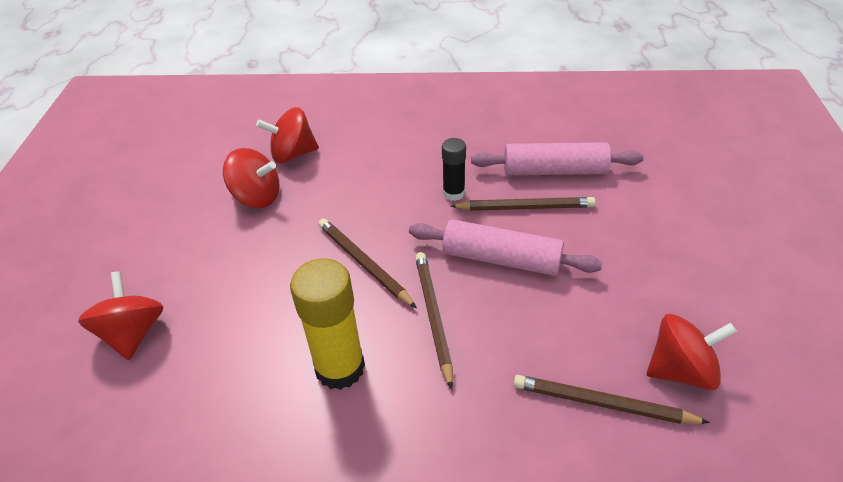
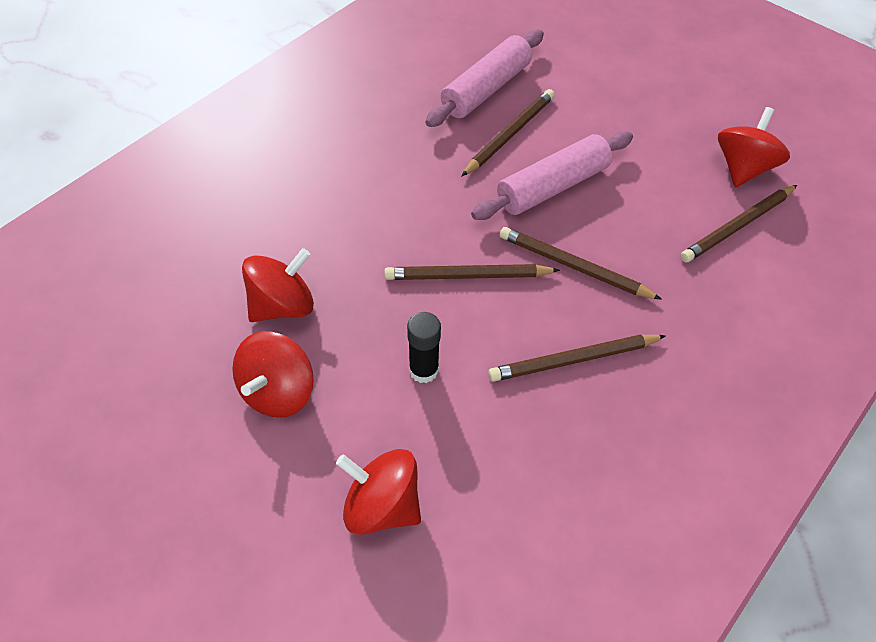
camera: 55 degrees left, 10 degrees up
red spinning top [256,107,319,164] -> red spinning top moved to [232,331,314,418]
yellow glue stick [290,258,365,390] -> brown pencil [488,334,666,382]
black glue stick [442,138,466,201] -> black glue stick moved to [407,312,441,383]

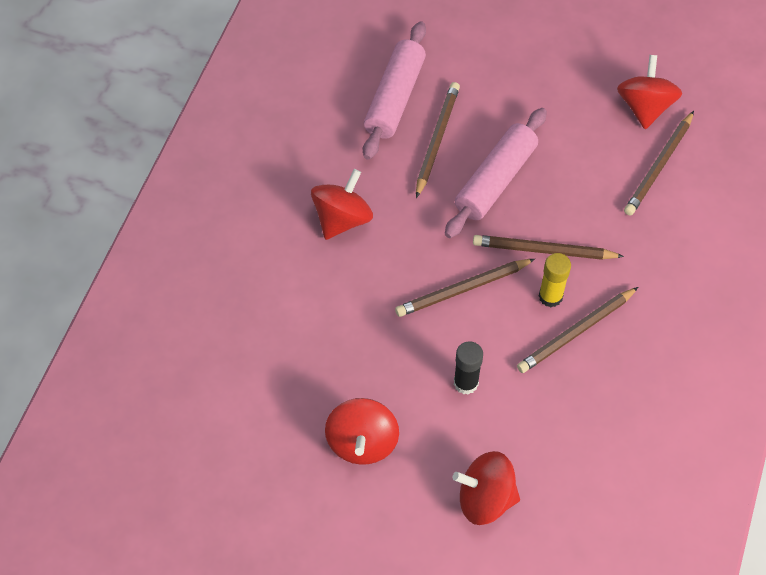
camera: 20 degrees left, 5 degrees up
red spinning top [242,248,314,322] -> red spinning top moved to [311,169,373,240]
none -> yellow glue stick [539,253,571,307]

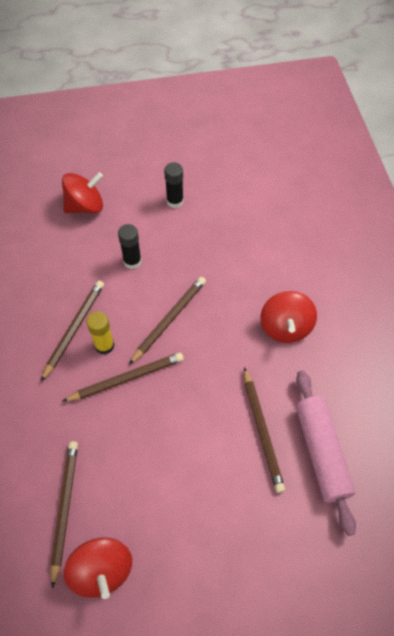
camera: 150 degrees right, 0 degrees up
red spinning top [325,398,399,465] -> black glue stick [164,162,184,208]
pink rolling pin [445,108,547,238] -> none

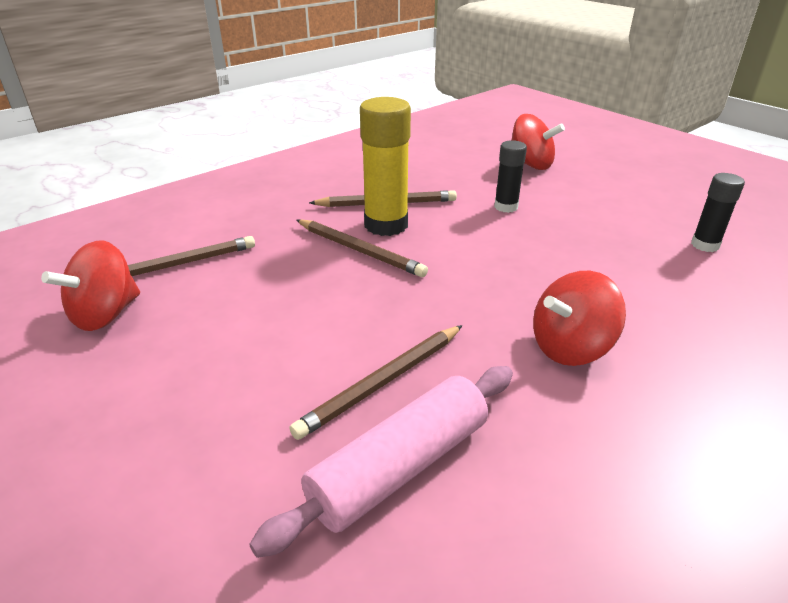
camera: 60 degrees right, 25 degrees down
yellow glue stick [86,311,114,355] -> yellow glue stick [360,97,411,236], size x1.77
brown pencil [129,277,206,365] -> none
black glue stick [164,162,184,208] -> black glue stick moved to [691,173,745,252]

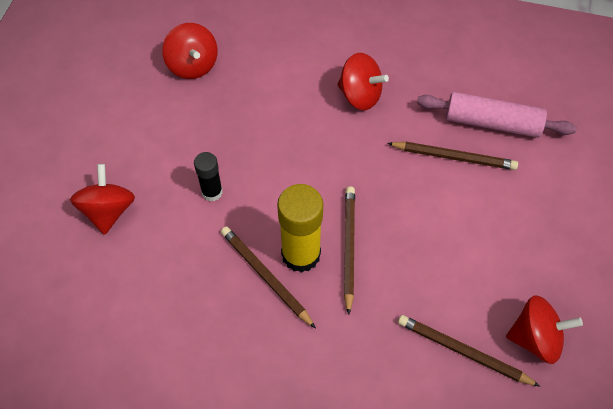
camera: 125 degrees left, 25 degrees up
black glue stick [691,173,745,252] -> red spinning top [162,23,217,79]

